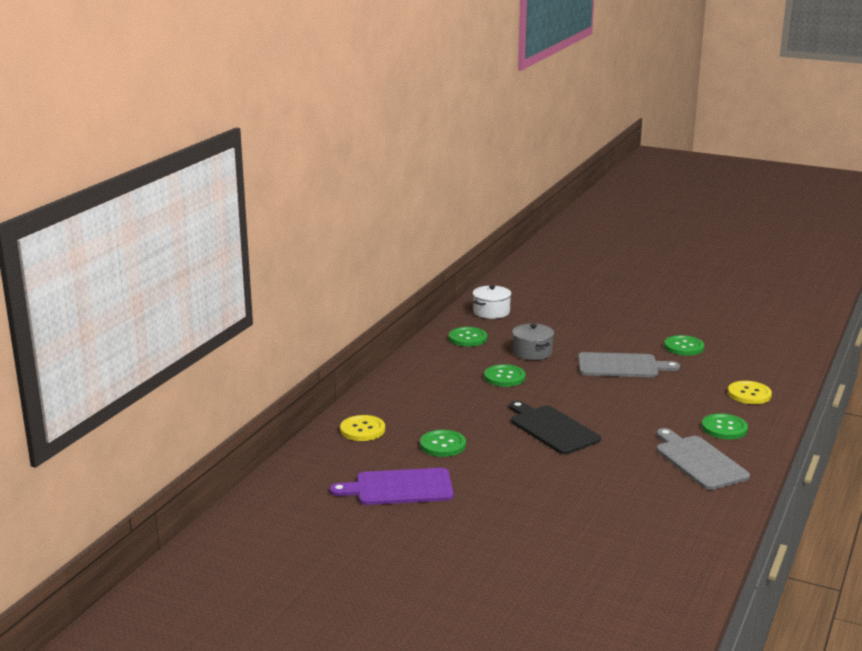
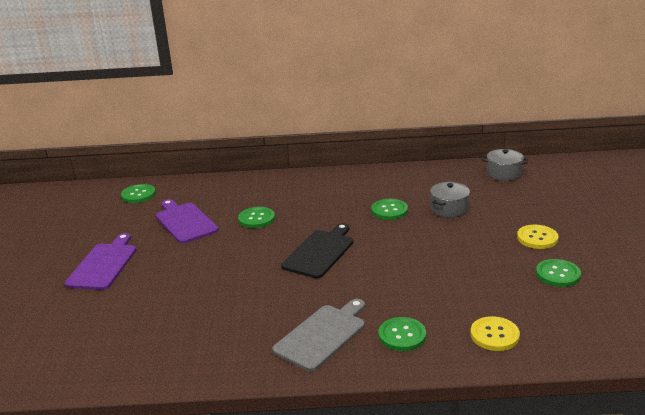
camera: 65 degrees right, 5 degrees up
yellow button [340,415,385,441] -> yellow button moved to [517,225,558,249]
green button [449,327,487,347] -> green button moved to [121,184,156,203]
white pot [472,285,512,319] -> grey pot [482,149,528,181]
grey cutting board [578,352,680,377] -> none
none -> purple cutting board [65,233,136,290]

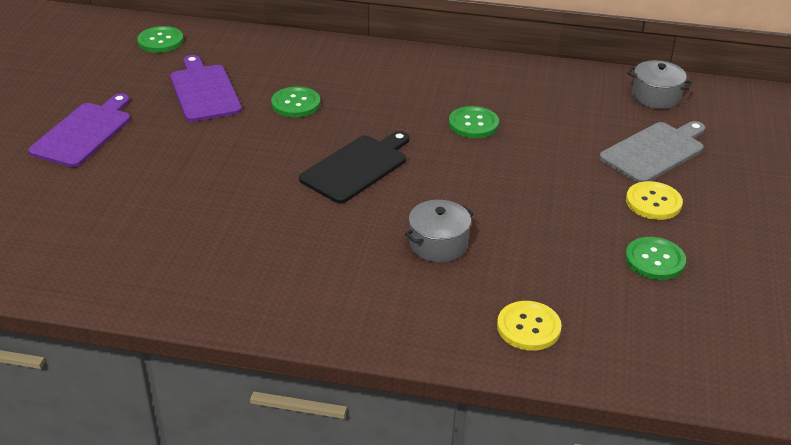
camera: 10 degrees right, 10 degrees up
grey cutting board [272,299,365,372] -> grey cutting board moved to [599,121,705,183]
green button [379,317,426,351] -> none
grey pot [430,182,470,218] -> grey pot moved to [405,200,474,263]

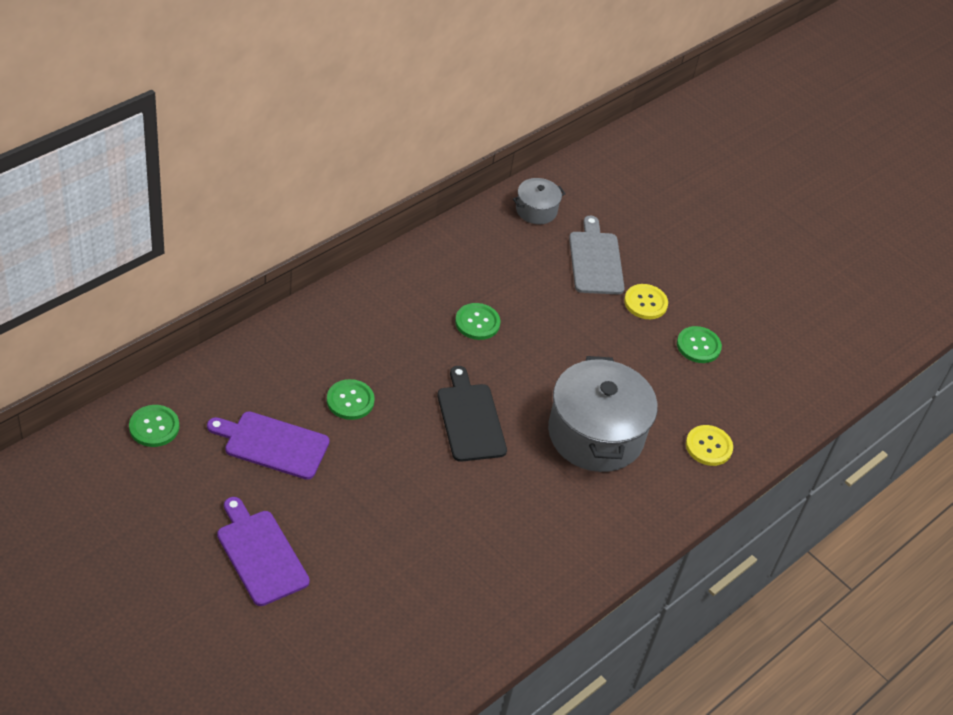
camera: 60 degrees left, 10 degrees up
grey pot [405,200,474,263] -> grey pot [548,356,658,472], size x2.05

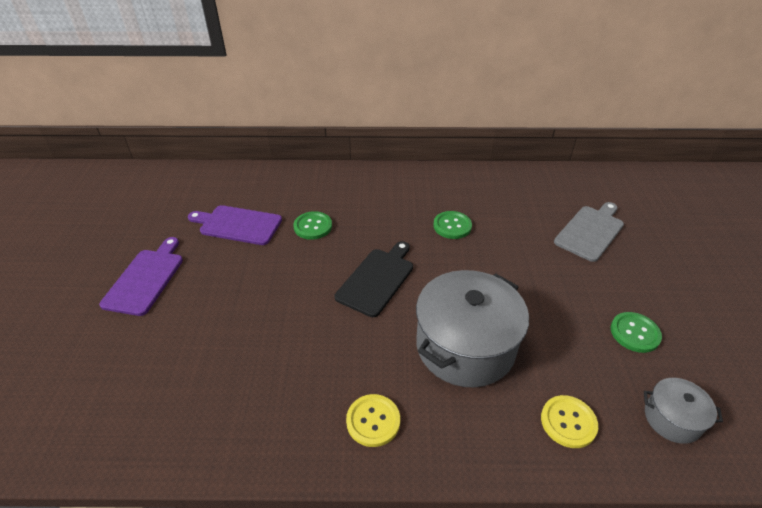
camera: 50 degrees right, 5 degrees down
green button [129,405,179,447] -> none
purple cutting board [207,411,330,480] -> purple cutting board turned 45 degrees counterclockwise [188,205,282,245]
grey pot [513,178,566,224] -> grey pot moved to [644,378,723,444]
yellow button [624,284,668,319] -> yellow button moved to [346,394,400,447]

